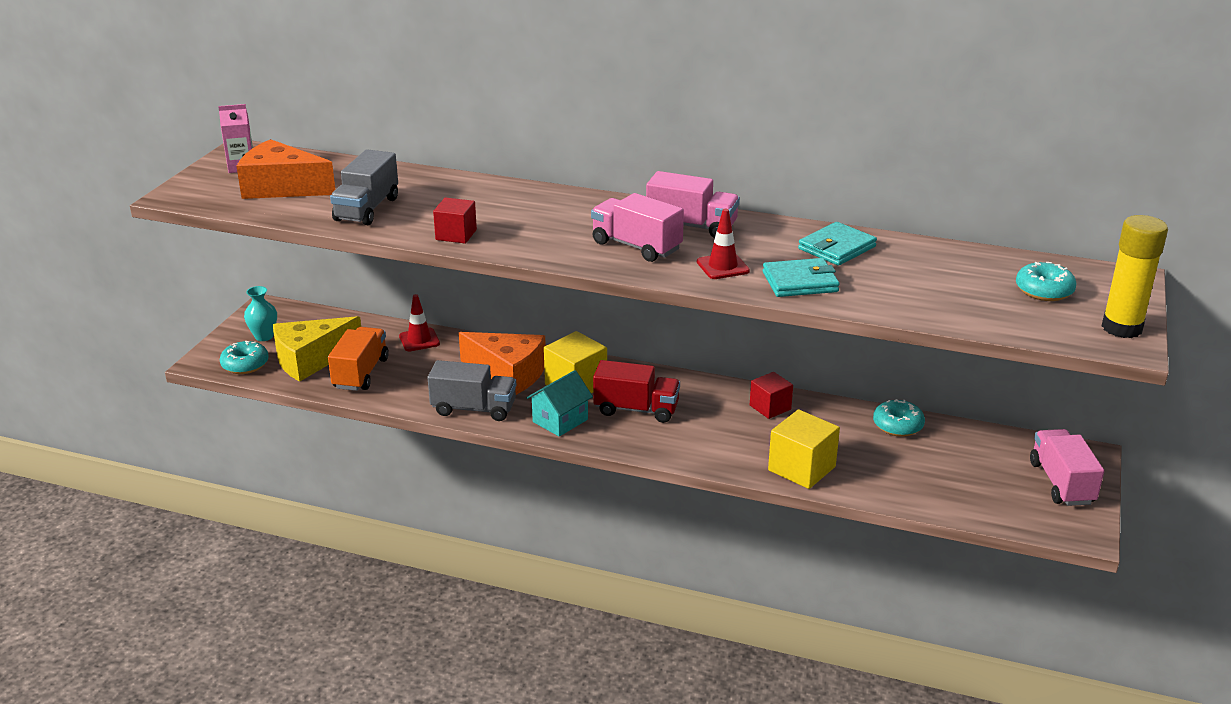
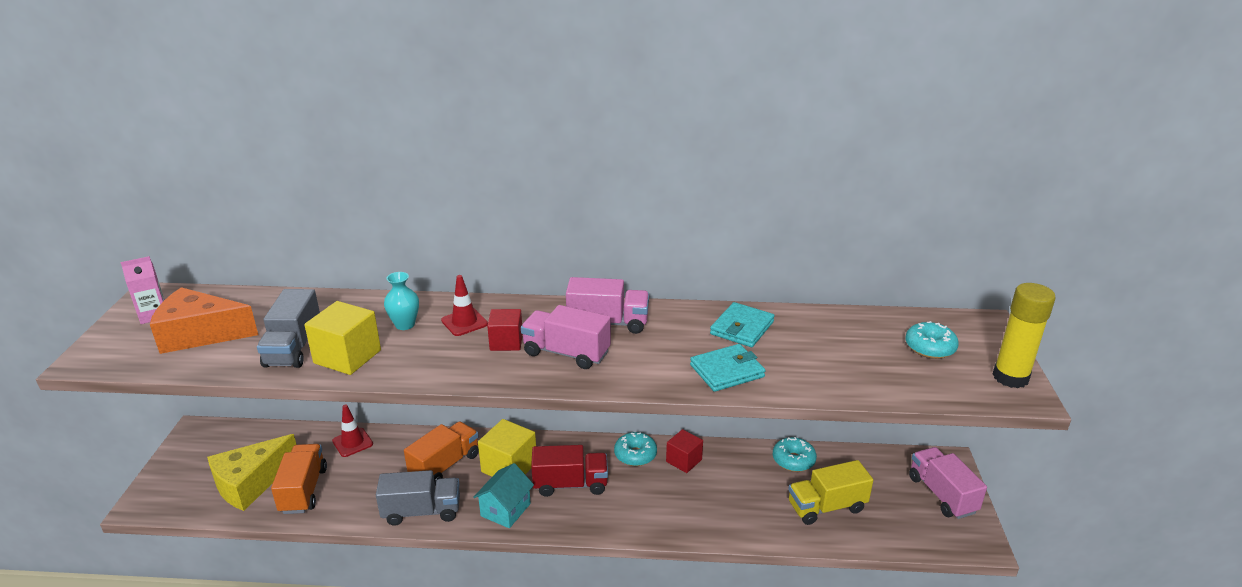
camera: 15 degrees left, 0 degrees up
turquoise donut [220,341,269,374] -> turquoise donut moved to [614,432,657,466]
turquoise vase [244,286,277,341] -> turquoise vase moved to [384,272,419,330]
red cube [433,198,477,244] -> red cube moved to [487,309,523,351]
orange cheese [459,332,546,395] -> orange truck [404,421,479,486]
red traffic cone [697,209,750,279] -> red traffic cone moved to [441,275,488,336]
yellow cube [768,409,840,489] -> yellow cube moved to [304,301,381,375]
none -> yellow truck [788,460,873,525]

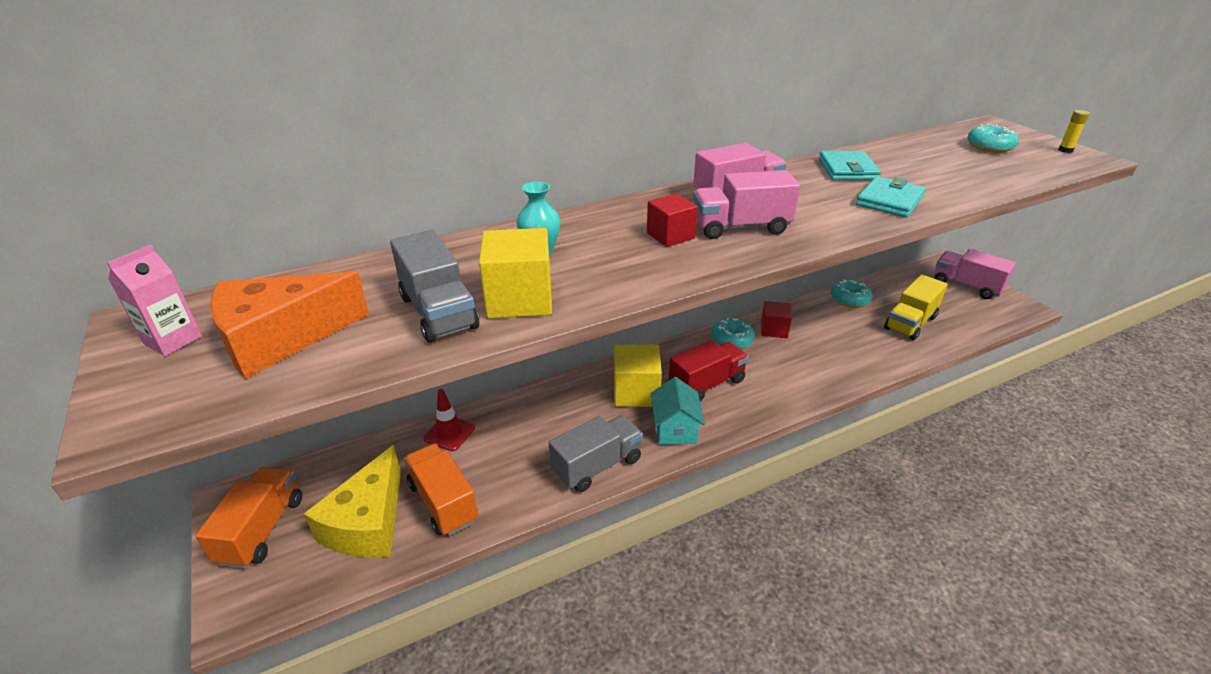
camera: 30 degrees left, 5 degrees up
orange truck [404,421,479,486] -> orange truck moved to [195,467,302,569]
red traffic cone [441,275,488,336] -> none
yellow glue stick [993,283,1056,388] -> yellow glue stick [1059,110,1090,153], size x0.44

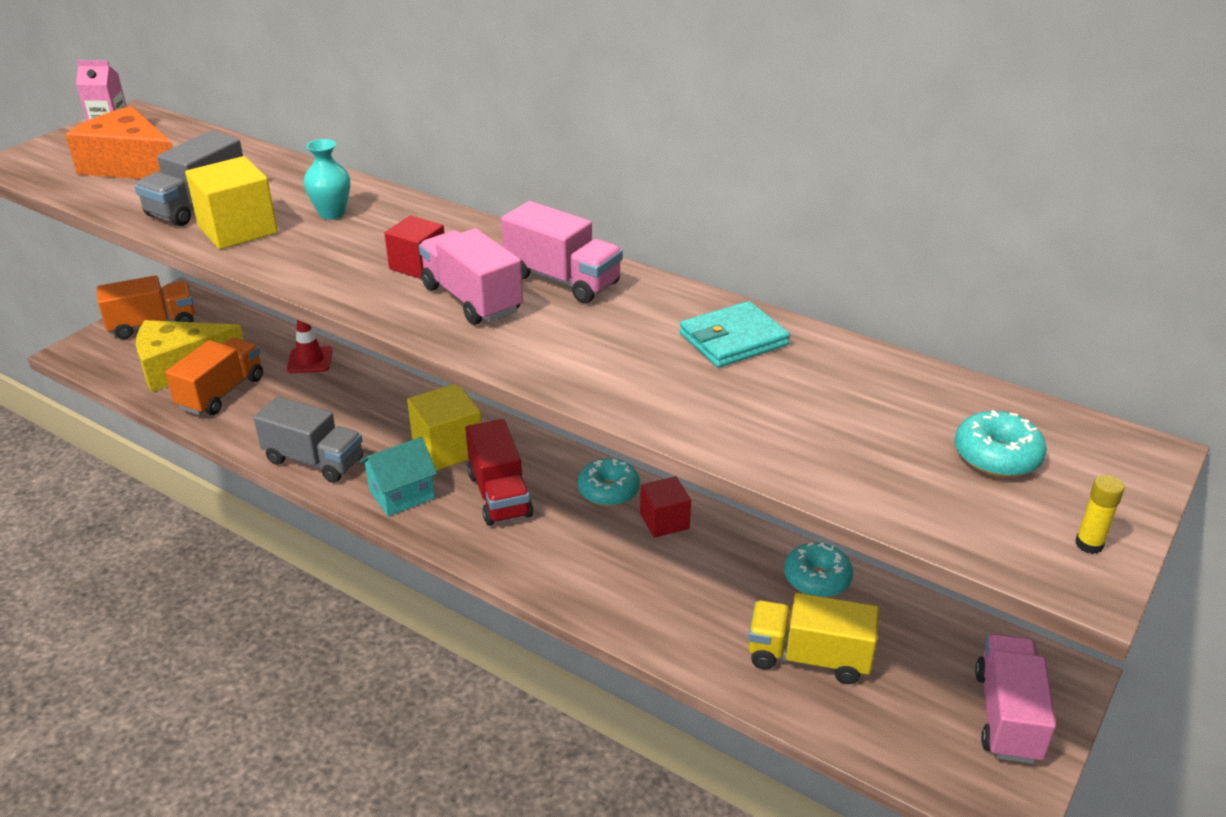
camera: 60 degrees right, 0 degrees up
red truck [668,340,749,401] -> red truck turned 45 degrees clockwise [465,419,533,526]
turquoise wallet [856,176,926,217] -> none

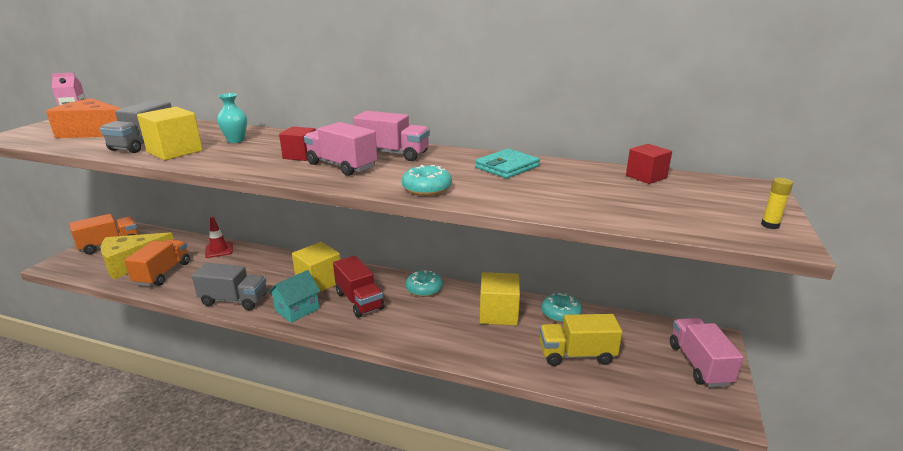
camera: 15 degrees left, 10 degrees down
red cube [640,476,691,538] -> red cube moved to [626,144,672,184]
turquoise donut [955,410,1047,477] -> turquoise donut moved to [402,165,452,196]
none -> yellow cube [480,272,520,326]

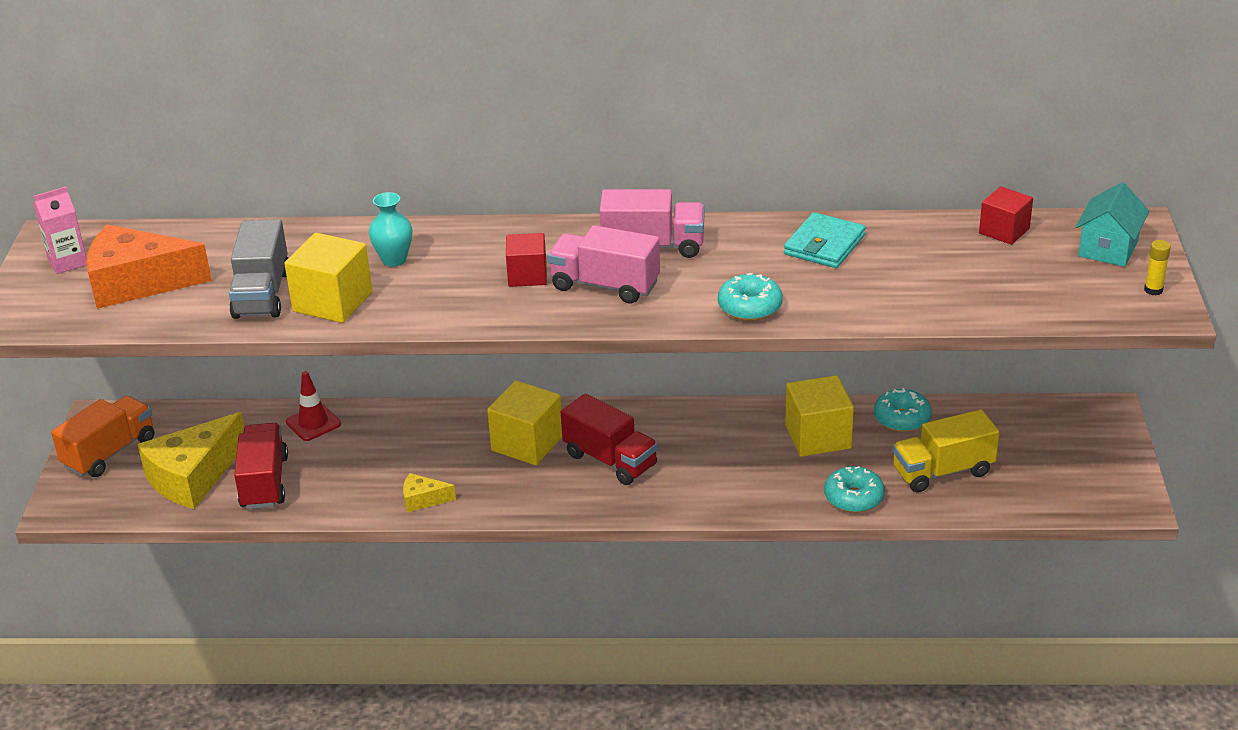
camera: 15 degrees left, 10 degrees up
orange truck [125,239,190,286] -> red truck [234,423,288,509]
grey truck [192,263,267,310] -> yellow cheese [403,473,456,512]
turquoise house [268,270,321,323] -> turquoise house moved to [1076,182,1149,267]
turquoise donut [406,270,443,297] -> turquoise donut moved to [824,466,885,513]
pink truck [670,318,744,387] -> none

